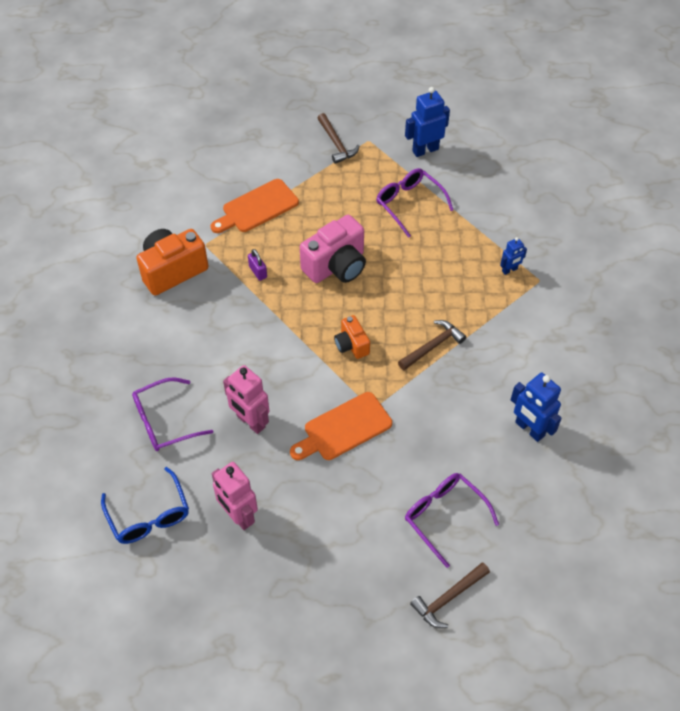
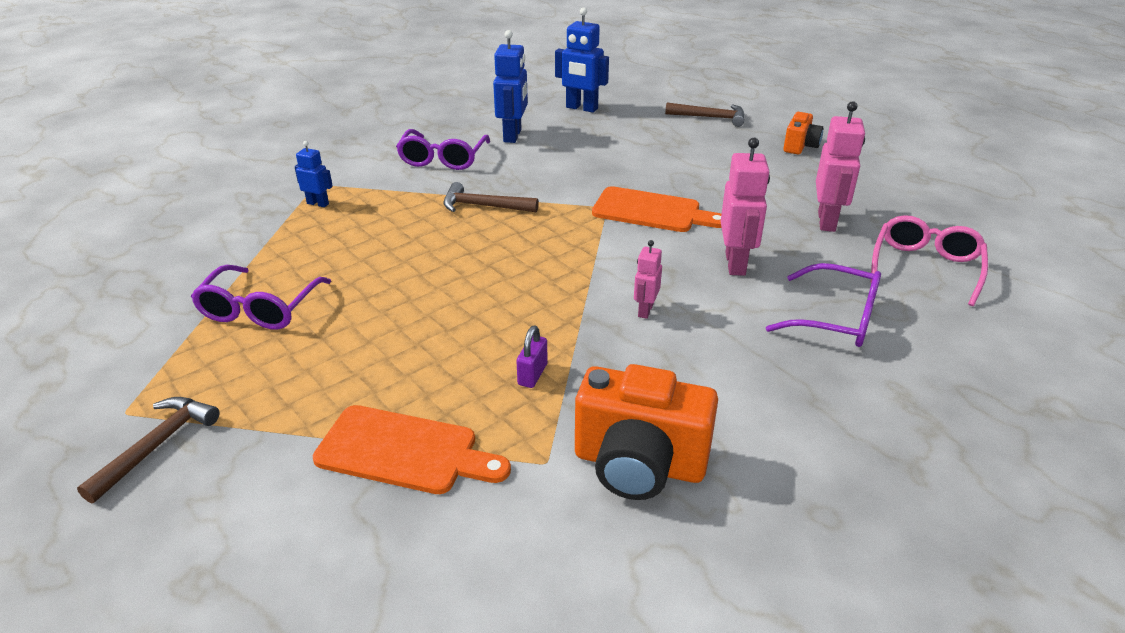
camera: 130 degrees left, 20 degrees down
blue glasses [101,467,189,544] -> pink glasses [870,215,988,306]
pink camera [300,215,366,283] -> none
orange camera [334,315,370,359] -> orange camera moved to [783,112,823,154]
blue robot [405,87,450,157] -> blue robot moved to [555,7,609,113]
purple glasses [405,473,499,568] -> purple glasses moved to [396,129,490,170]
none -> pink robot [634,240,662,319]

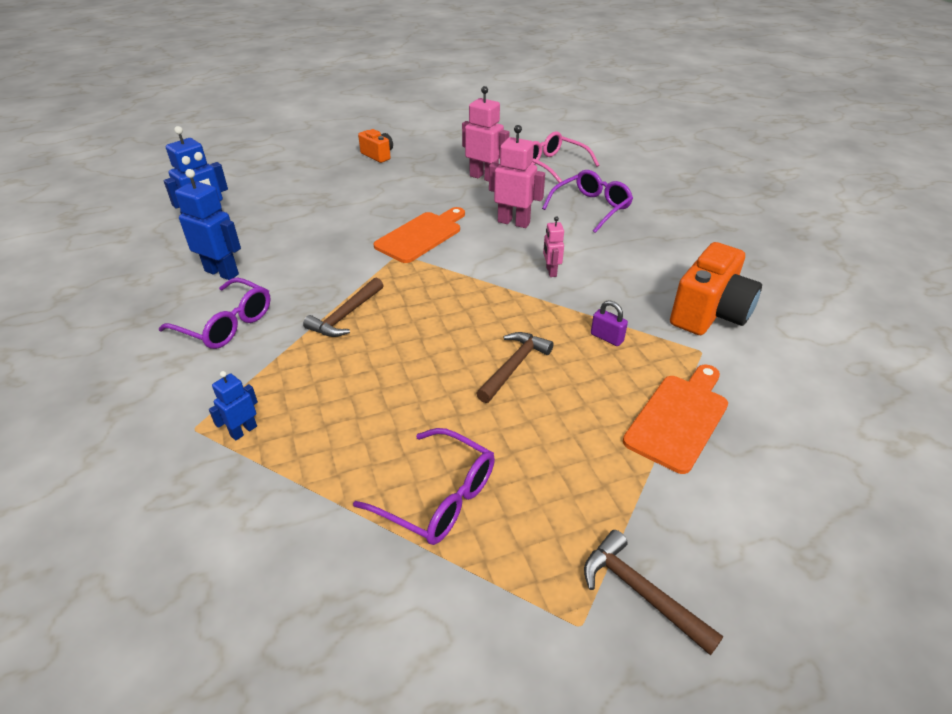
camera: 70 degrees left, 5 degrees up
pink robot [634,240,662,319] -> pink robot turned 45 degrees clockwise [543,216,564,277]
brown hammer [665,103,745,127] -> brown hammer moved to [476,332,554,403]

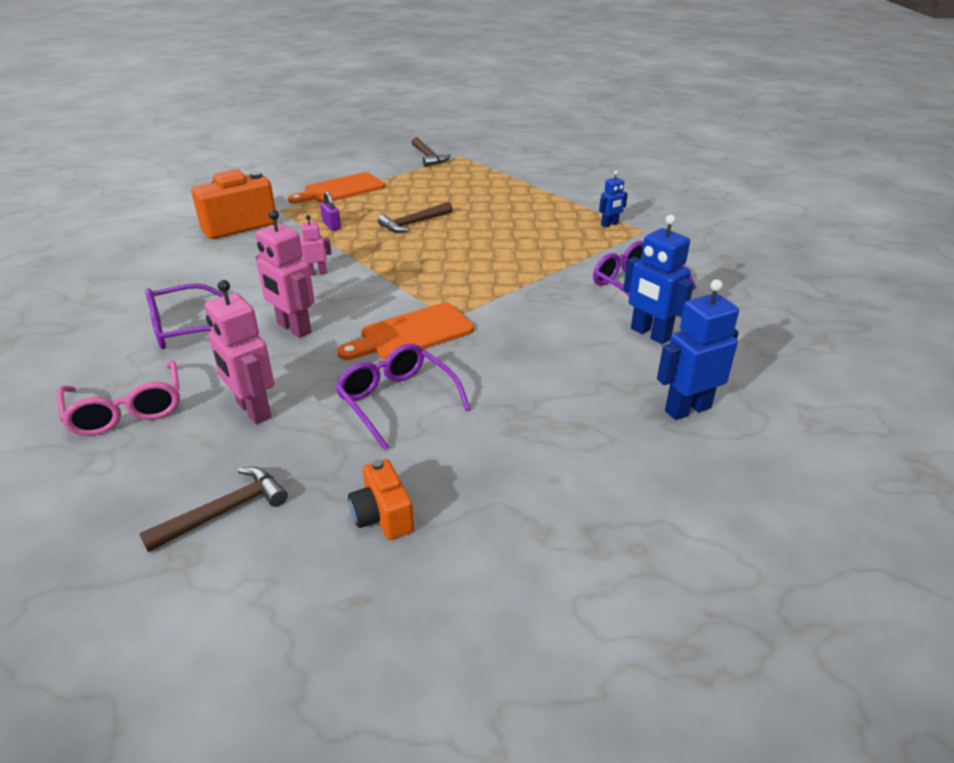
camera: 160 degrees left, 5 degrees down
brown hammer [303,278,384,337] -> brown hammer moved to [139,467,288,552]
purple glasses [353,428,495,545] -> purple glasses moved to [335,344,471,450]
pink robot [543,216,564,277] -> pink robot turned 120 degrees counterclockwise [300,215,332,276]

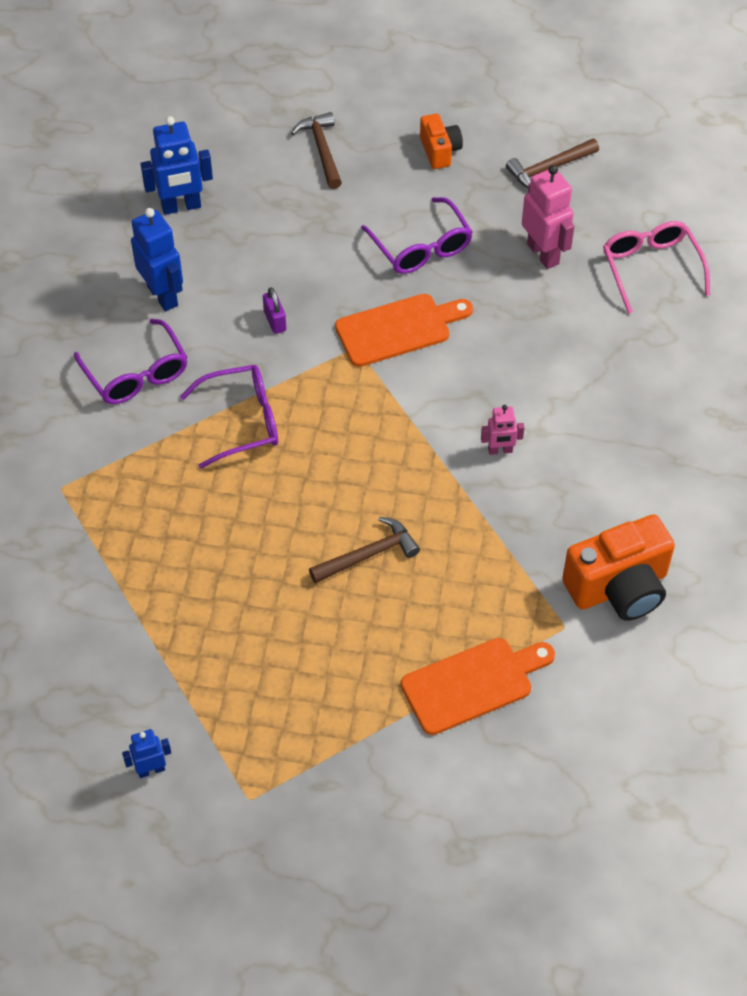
camera: 170 degrees left, 20 degrees up
purple glasses [145,283,224,349] -> purple glasses moved to [180,365,278,469]
pink robot [255,210,315,338] -> none
purple padlock [320,191,341,231] -> purple padlock moved to [263,287,287,334]
brown hammer [411,137,451,167] -> brown hammer moved to [291,112,342,189]
blue robot [599,171,628,227] -> blue robot moved to [122,729,171,778]

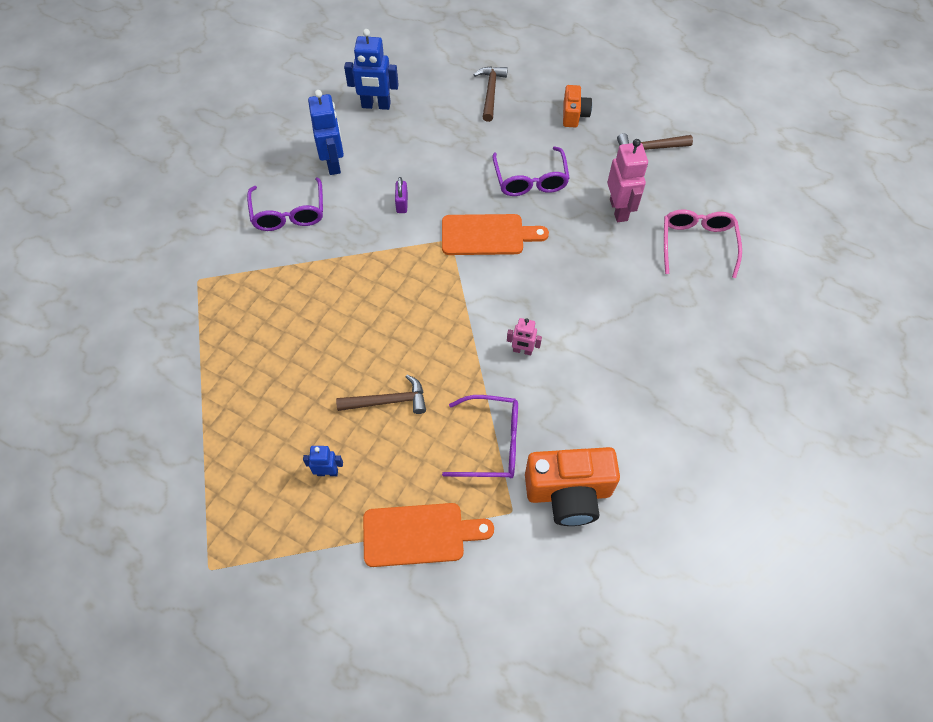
camera: 20 degrees right, 5 degrees up
blue robot [122,729,171,778] -> blue robot moved to [303,446,343,476]
purple glasses [180,365,278,469] -> purple glasses moved to [442,395,518,478]

